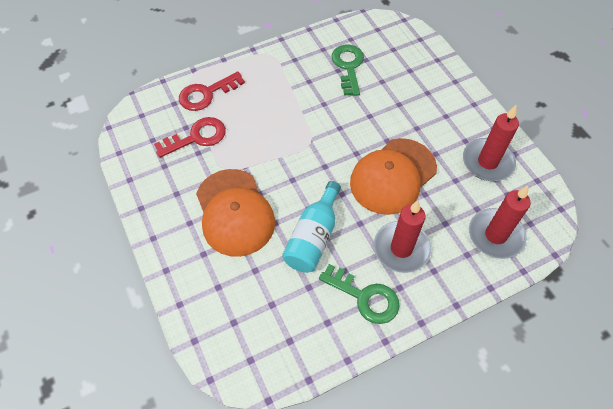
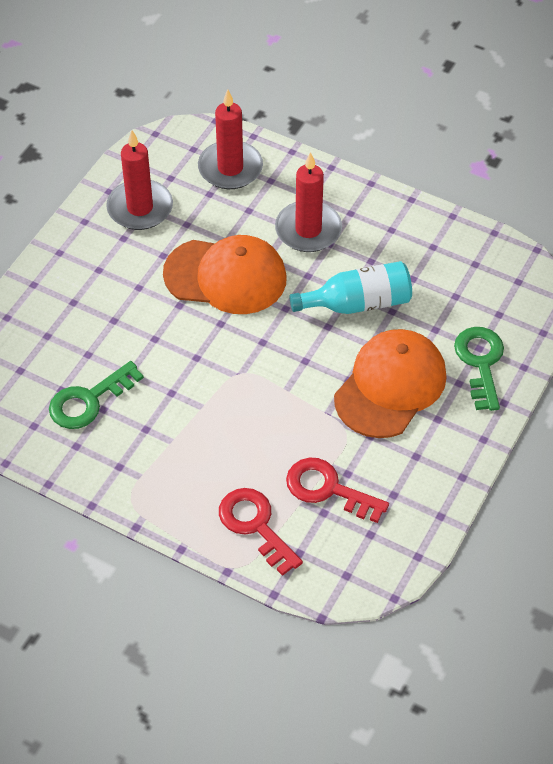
camera: 125 degrees left, 5 degrees down
red key [179,71,245,111] -> red key turned 150 degrees counterclockwise [219,488,303,576]
green key [319,264,399,324] -> green key moved to [454,327,504,411]

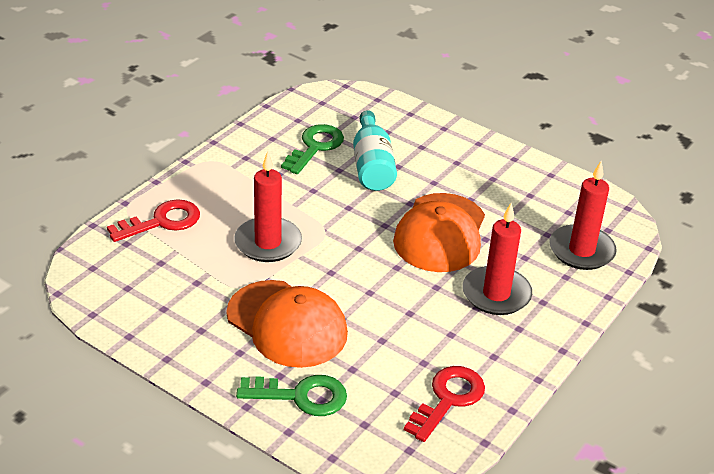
camera: 95 degrees right, 15 degrees down
green key [49,361,144,429] -> green key turned 60 degrees clockwise [281,124,344,174]
red candle [106,130,173,230] -> red candle moved to [234,151,302,262]
red key [286,458,389,523] -> red key moved to [404,366,485,442]
turquoise bottle [290,261,412,314] -> turquoise bottle moved to [353,110,397,191]

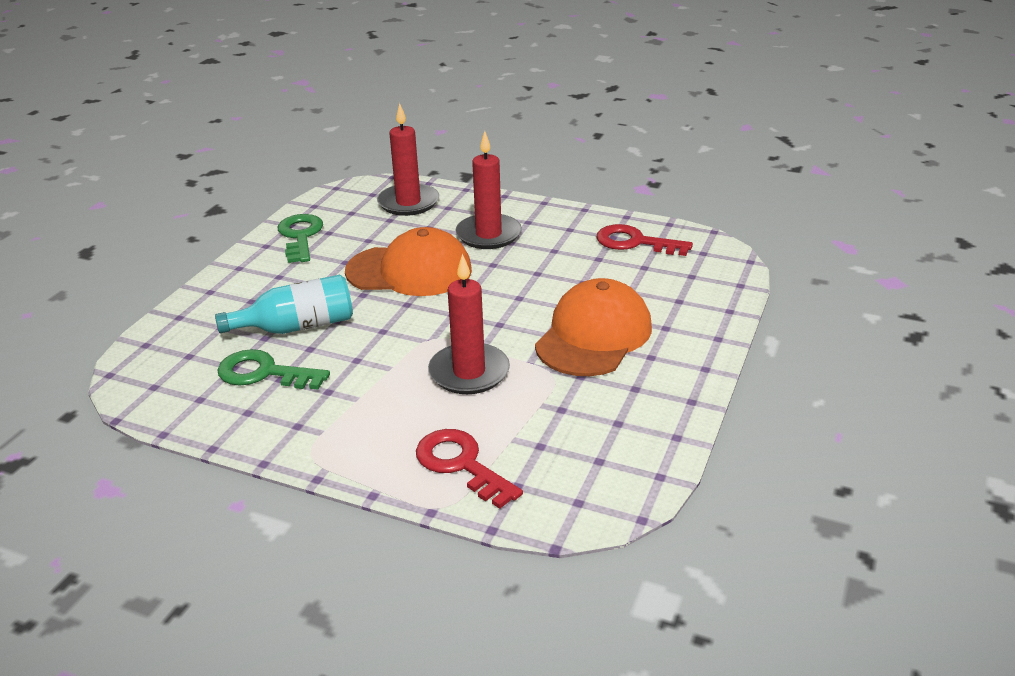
camera: 100 degrees left, 5 degrees down
green key [236,375,347,416] -> green key moved to [278,214,323,263]

